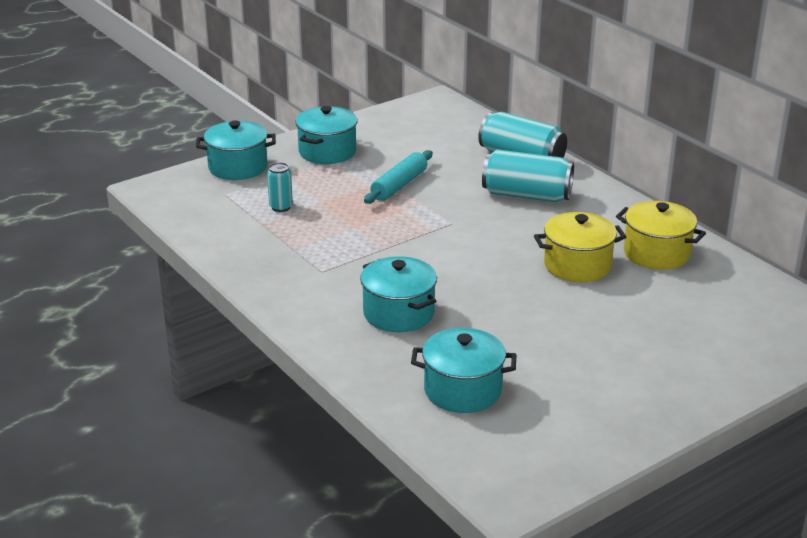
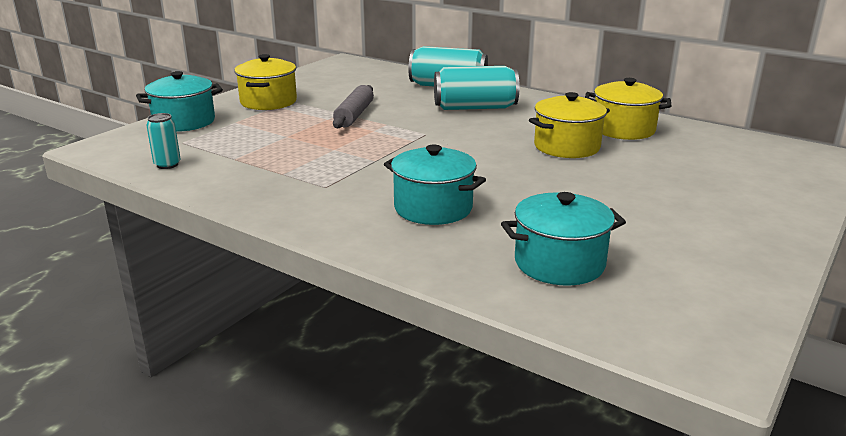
camera: 20 degrees left, 5 degrees down
turquoise can [267,162,293,212] -> turquoise can moved to [146,113,181,169]
turquoise pot [295,106,358,164] -> yellow pot [234,54,297,110]
turquoise rolling pin [364,150,433,204] -> grey rolling pin [333,85,374,128]

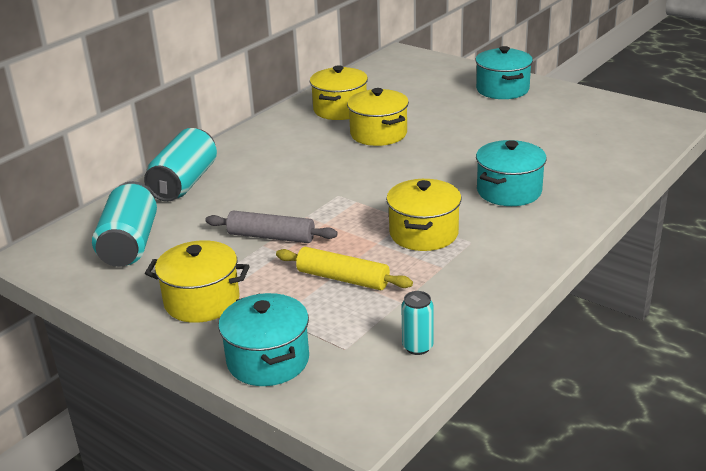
camera: 85 degrees left, 5 degrees up
turquoise can [434,66,520,110] -> turquoise can moved to [92,181,157,267]
turquoise pot [501,192,626,286] -> turquoise pot moved to [475,46,533,99]
none -> yellow rolling pin [276,247,413,290]
none -> yellow pot [386,179,462,251]

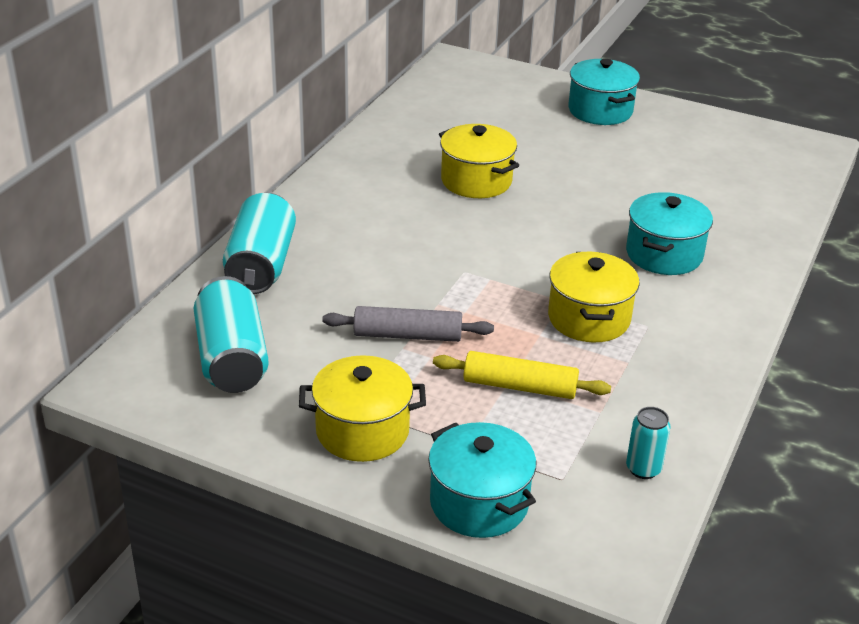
camera: 15 degrees left, 5 degrees up
yellow pot [310,65,368,120] -> none

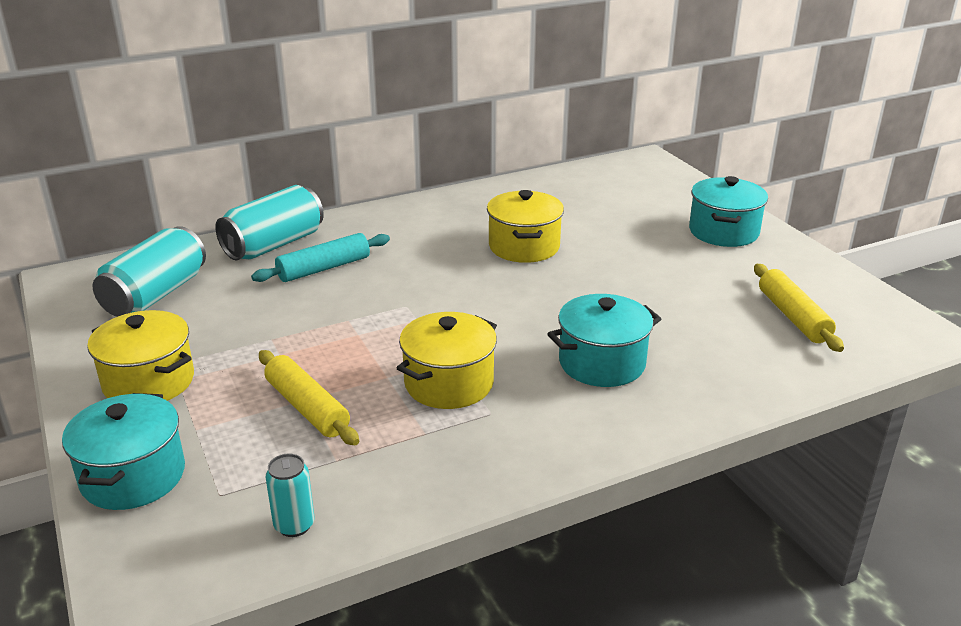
camera: 40 degrees right, 5 degrees down
grey rolling pin [322,306,494,342] -> none
none -> turquoise rolling pin [251,233,390,282]
none -> yellow rolling pin [754,264,844,352]

